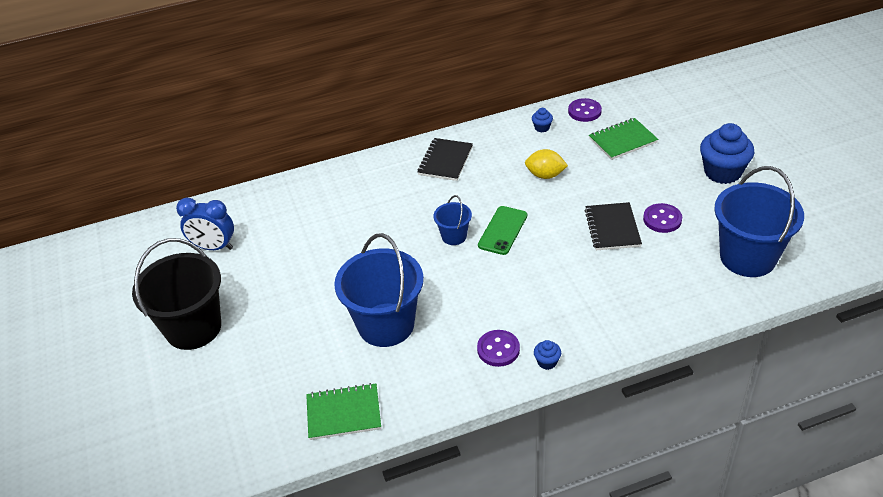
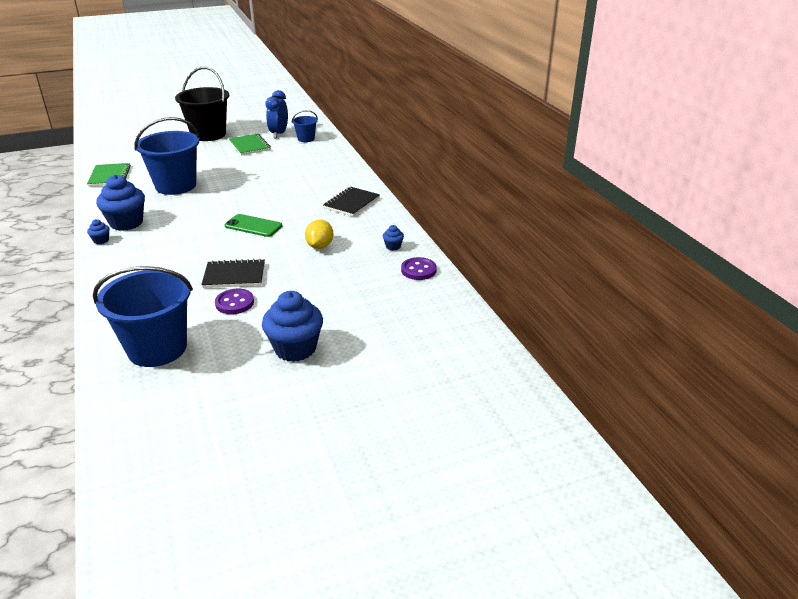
camera: 85 degrees right, 10 degrees down
black notebook [418,138,473,181] -> black notebook turned 75 degrees counterclockwise [324,187,380,216]
blue bucket [433,195,472,245] -> blue bucket moved to [292,110,318,142]
purple button [477,330,520,367] -> blue cupcake [96,175,145,231]
green notebook [589,118,658,160] -> green notebook moved to [229,133,271,155]

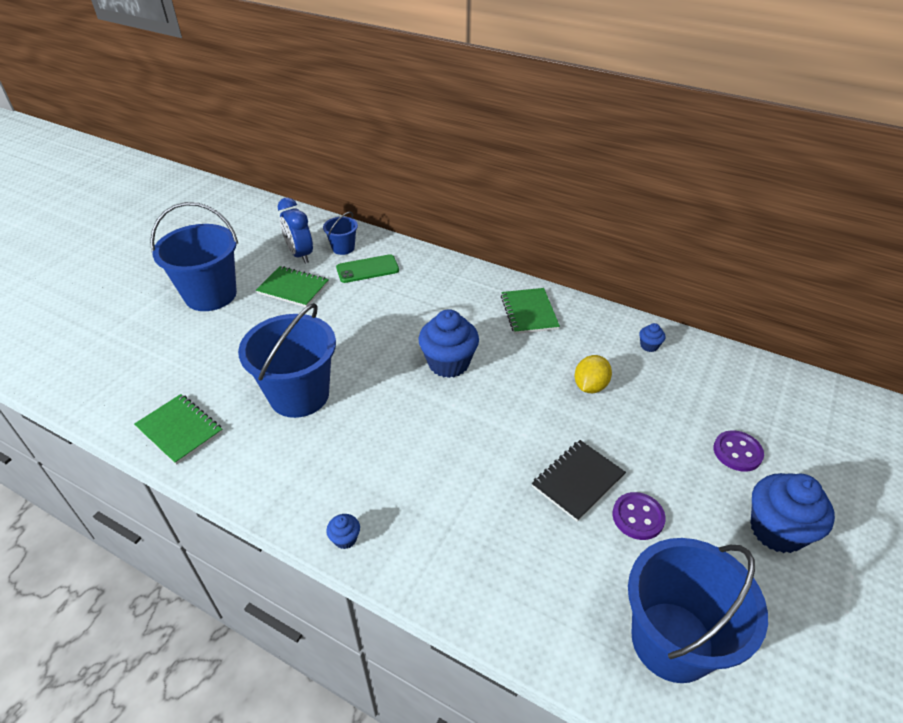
camera: 40 degrees left, 10 degrees up
blue cupcake [96,175,145,231] -> blue cupcake moved to [418,309,479,378]
black bucket [175,67,229,141] -> blue bucket [150,202,238,311]
green phone [224,214,282,237] -> green phone moved to [336,254,399,283]
yellow lemon [305,220,333,249] -> yellow lemon turned 60 degrees clockwise [575,355,612,393]
black notebook [324,187,380,216] -> green notebook [501,288,560,334]
purple button [401,257,437,280] -> purple button moved to [713,430,764,472]

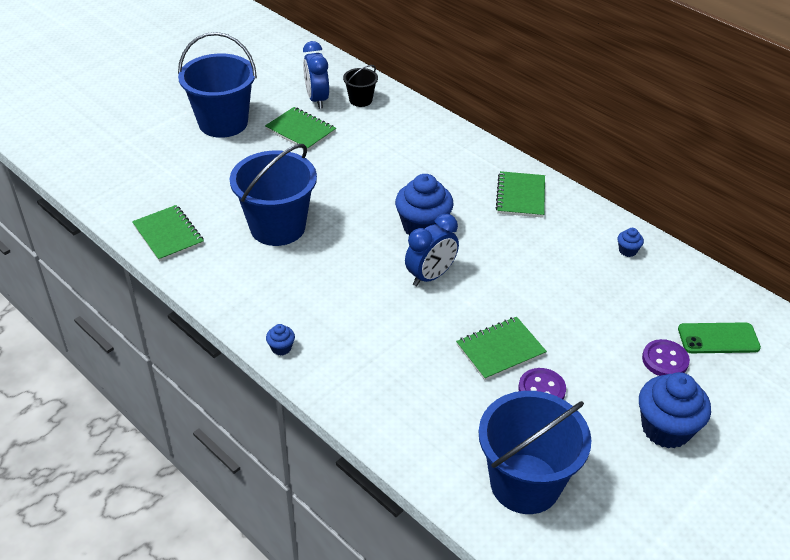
camera: 15 degrees right, 0 degrees up
blue bucket [323,212,358,255] -> black bucket [343,65,378,107]
green phone [336,254,399,283] -> green phone moved to [678,322,761,353]
black notebook [532,440,626,522] -> green notebook [456,317,547,380]
yellow lemon [575,355,612,393] -> none
none -> blue clock [405,214,459,286]

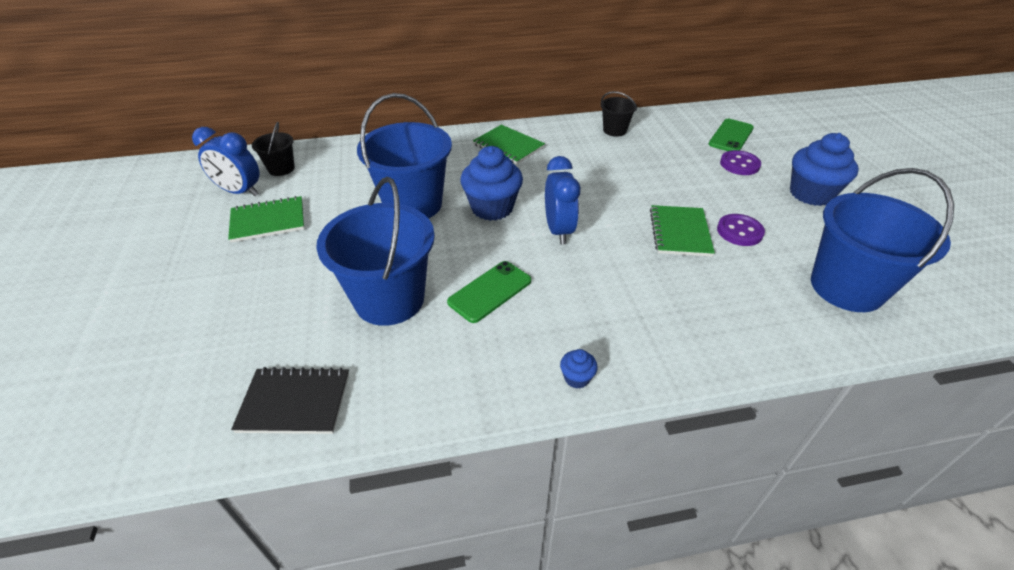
camera: 55 degrees left, 0 degrees up
green notebook [132,205,204,262] -> black notebook [231,367,349,434]
blue bucket [178,32,257,138] -> blue bucket moved to [357,93,452,219]
blue cupcake [617,228,644,257] -> black bucket [601,91,637,137]
none -> green phone [447,261,531,323]

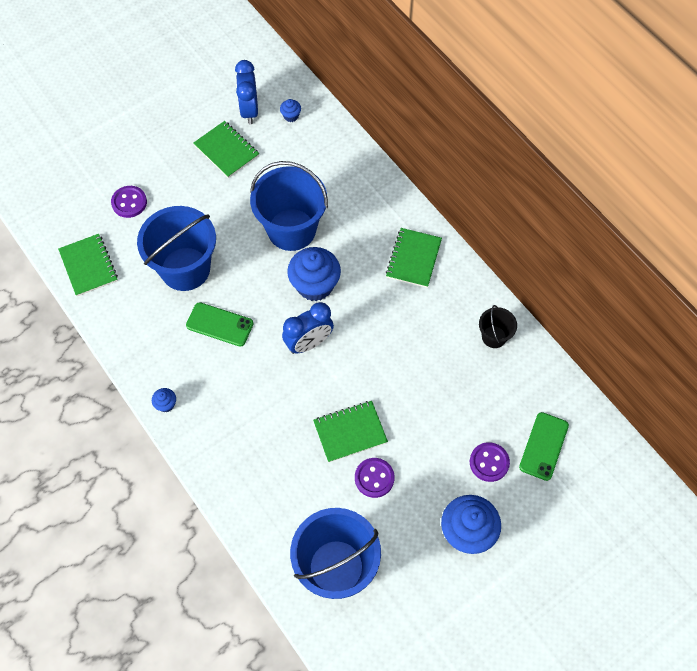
camera: 65 degrees right, 20 degrees up
black notebook [231,367,349,434] -> green notebook [58,234,118,296]
black bucket [252,122,295,176] -> blue cupcake [280,99,301,122]
green phone [709,119,754,151] -> green phone turned 75 degrees counterclockwise [519,412,569,481]
none -> purple button [111,186,147,218]

